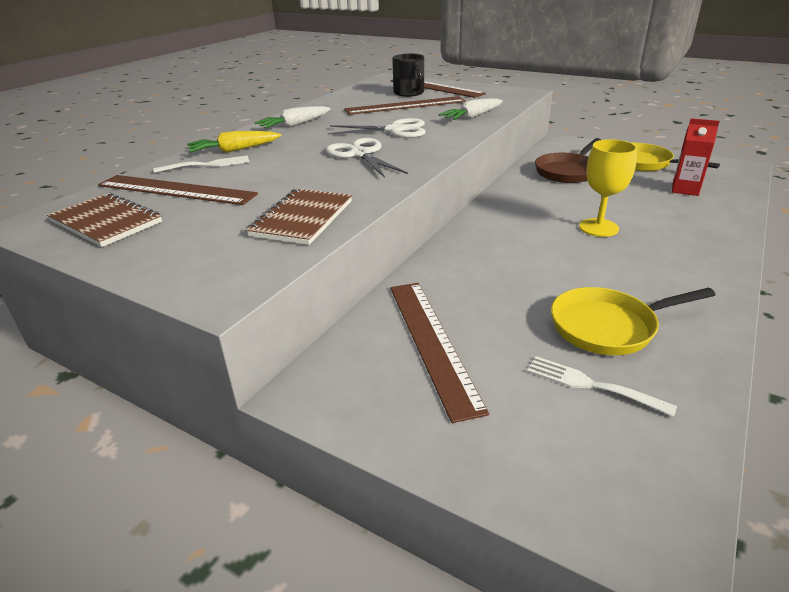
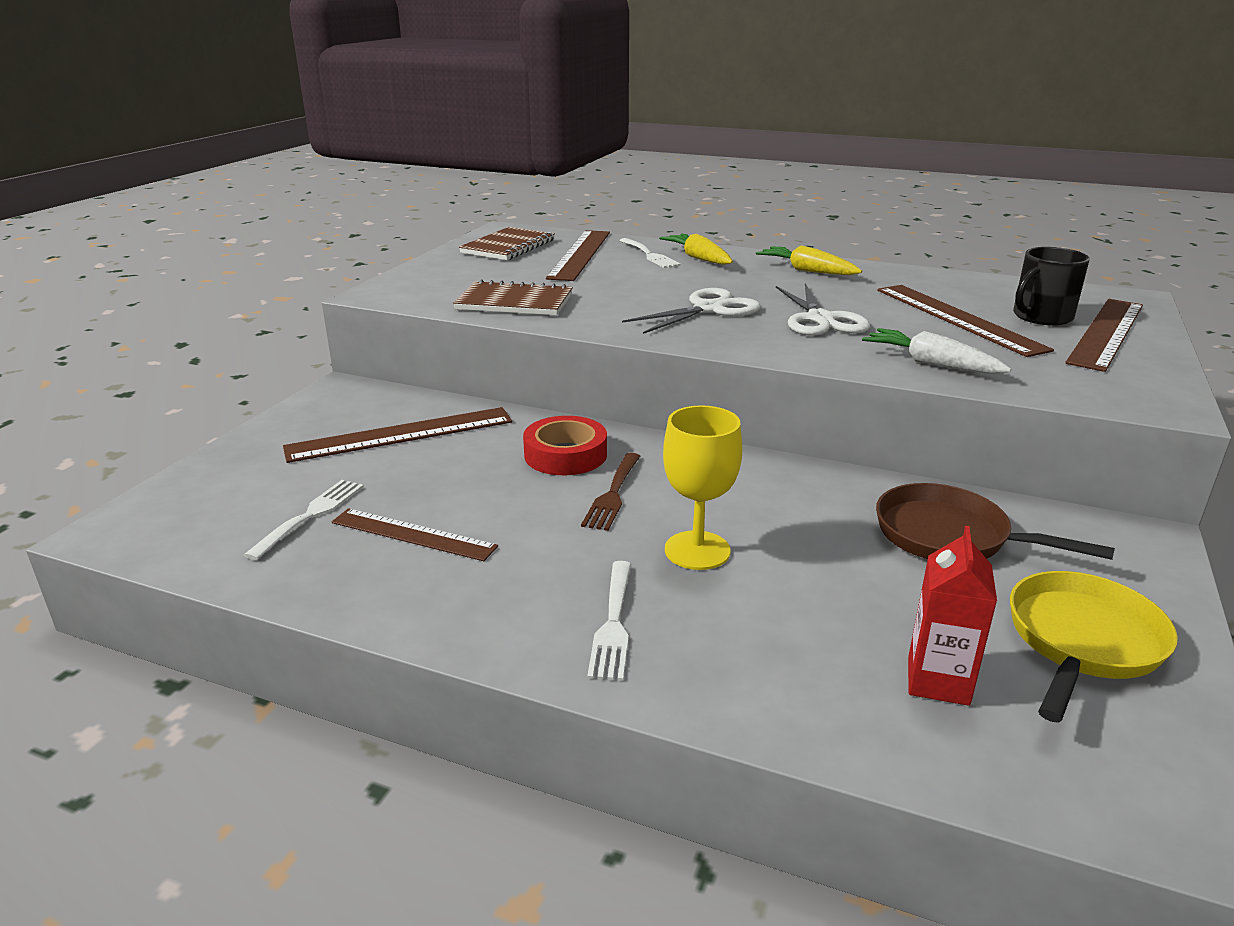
camera: 80 degrees right, 5 degrees down
white carrot [254,106,330,129] -> yellow carrot [756,245,862,275]
yellow pan [551,287,715,355] -> brown ruler [332,508,498,561]
none -> red tape [523,416,607,475]
none -> brown fork [581,453,641,531]
none -> white fork [587,561,631,681]

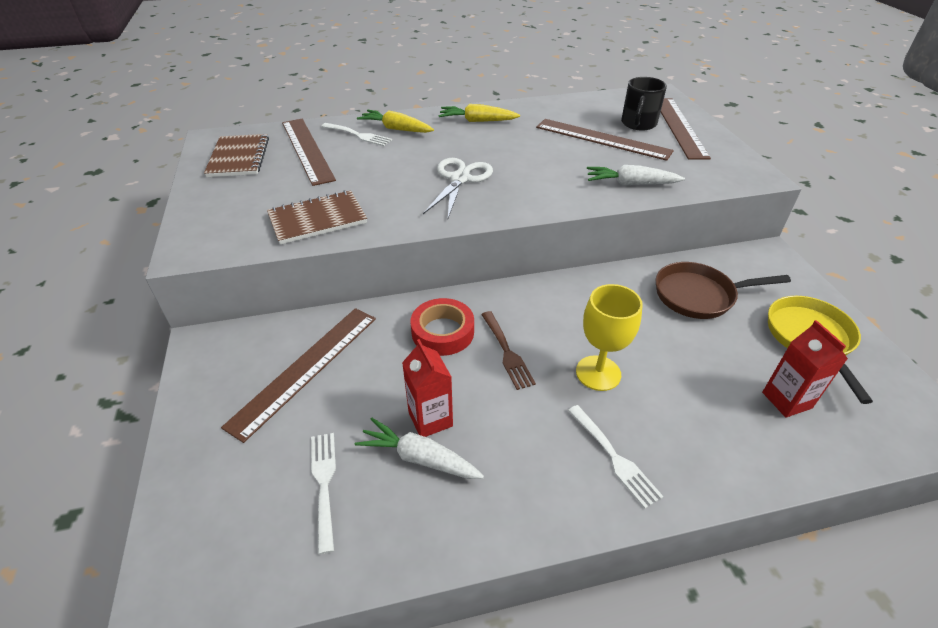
camera: 35 degrees left, 15 degrees up
brown ruler [332,508,498,561] -> white carrot [355,418,484,479]
white scissors [776,283,870,336] -> none
none -> red carton [402,339,453,437]

